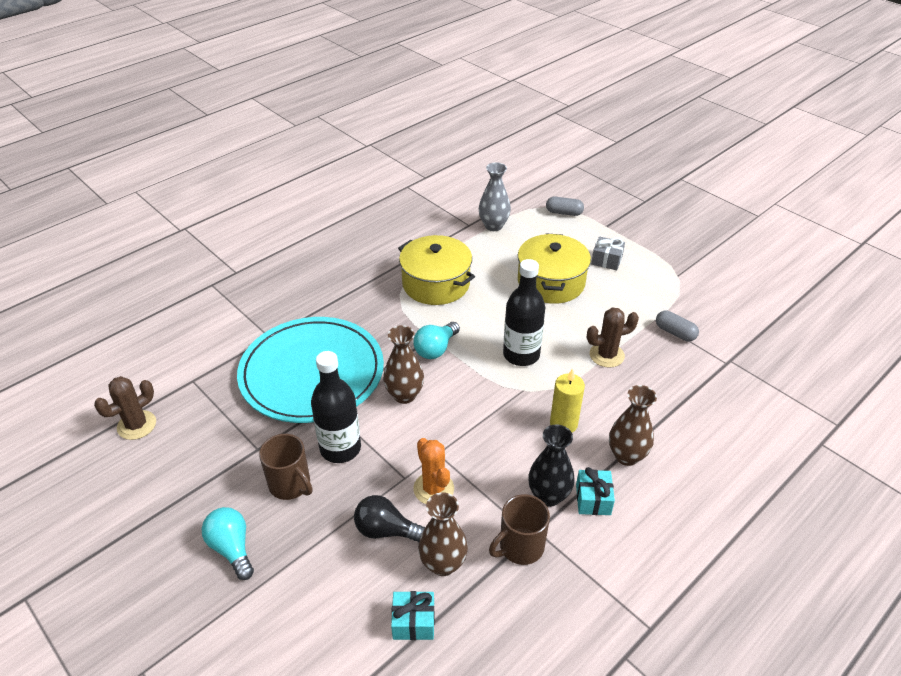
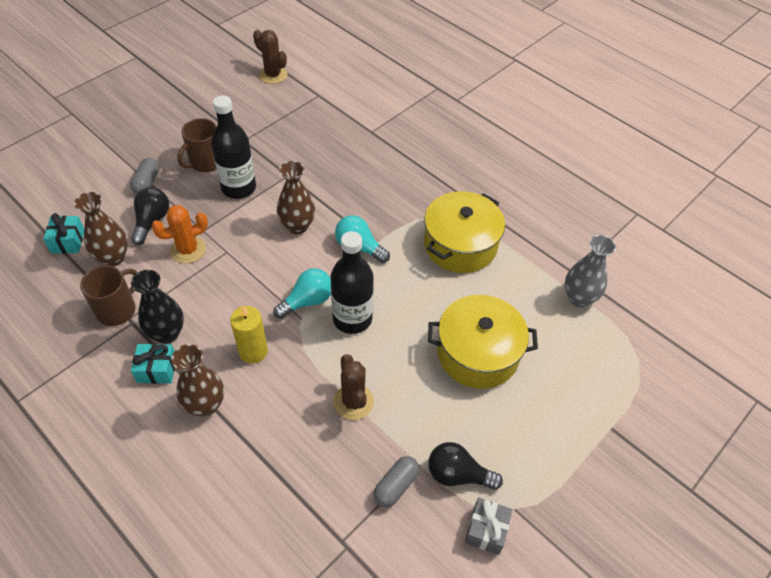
camera: 85 degrees right, 10 degrees up
turquoise light bulb [202,507,254,580] -> turquoise light bulb moved to [273,268,331,319]
turquoise plate [237,317,384,423] -> none
brown mug [489,494,550,565] -> brown mug turned 75 degrees clockwise [80,266,138,326]
grey capsule [546,197,584,216] -> grey capsule moved to [130,158,160,194]
grey gift [591,237,625,270] -> grey gift moved to [465,498,512,555]
none -> black light bulb [429,442,503,490]

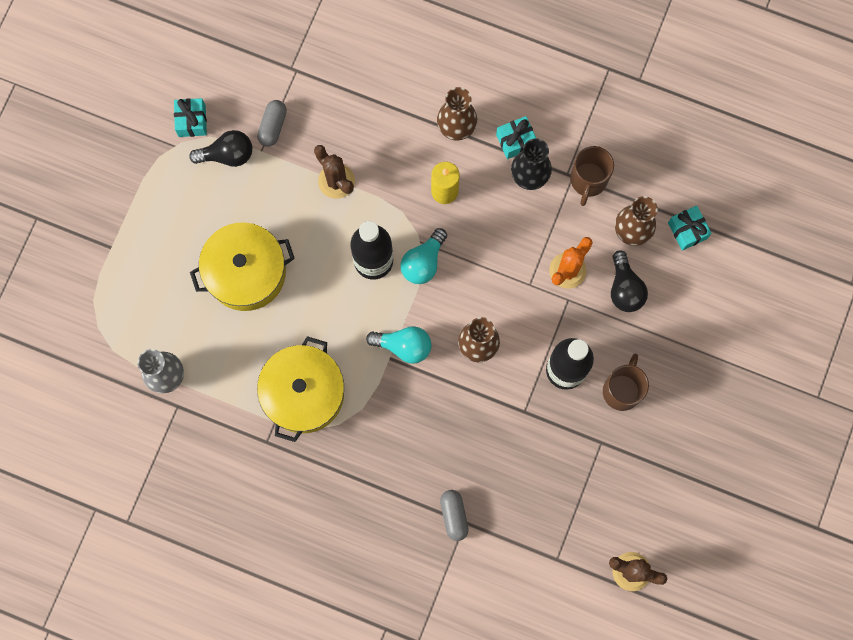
camera: 160 degrees right, 25 degrees up
grey capsule [130,158,160,194] -> grey capsule moved to [440,490,469,541]
grey gift [465,498,512,555] -> turquoise gift [174,98,207,137]

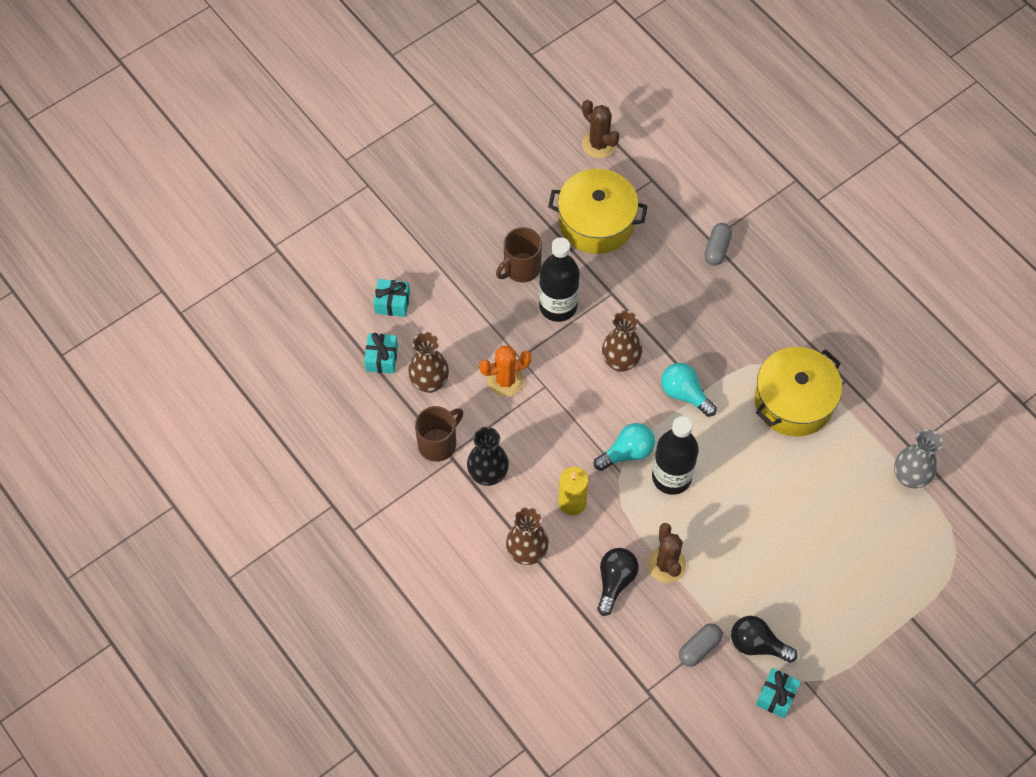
camera: 150 degrees left, 15 degrees down
yellow pot [190,222,295,311] -> yellow pot moved to [548,169,647,254]
turquoise gift [496,116,536,159] -> turquoise gift moved to [374,279,410,317]
black light bulb [611,250,648,312] -> black light bulb moved to [597,548,639,616]

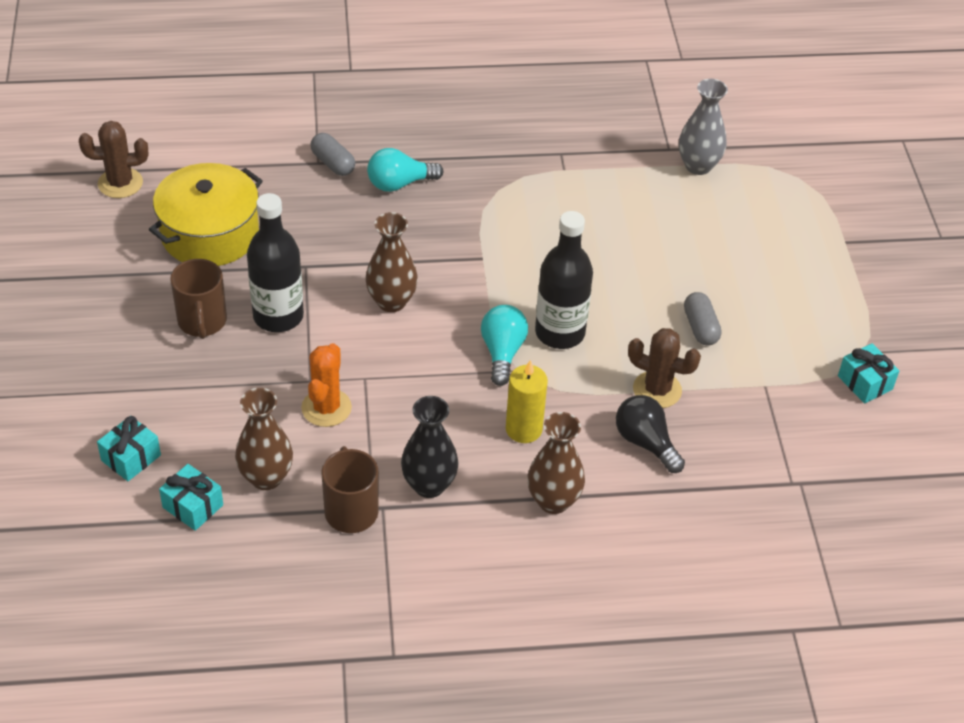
camera: 60 degrees left, 15 degrees down
turquoise light bulb [661,363,717,417] -> turquoise light bulb moved to [367,148,443,192]
grey capsule [679,623,722,667] -> grey capsule moved to [684,292,721,346]
black light bulb [731,616,798,663] -> none
yellow pot [755,347,842,437] -> none

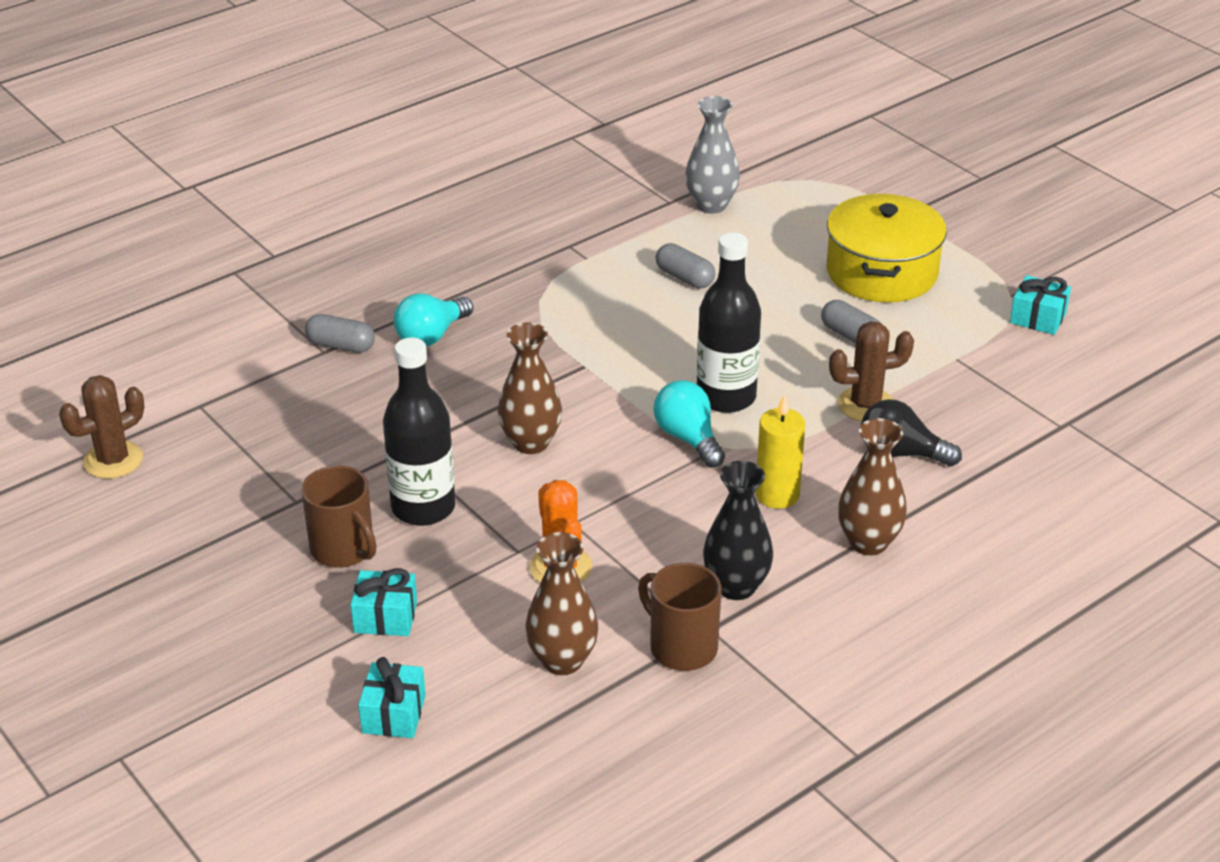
camera: 30 degrees left, 10 degrees down
yellow pot [149,163,263,266] -> yellow pot moved to [827,194,947,303]
turquoise gift [159,464,223,531] -> turquoise gift moved to [350,568,417,636]
none -> grey capsule [656,243,716,288]

